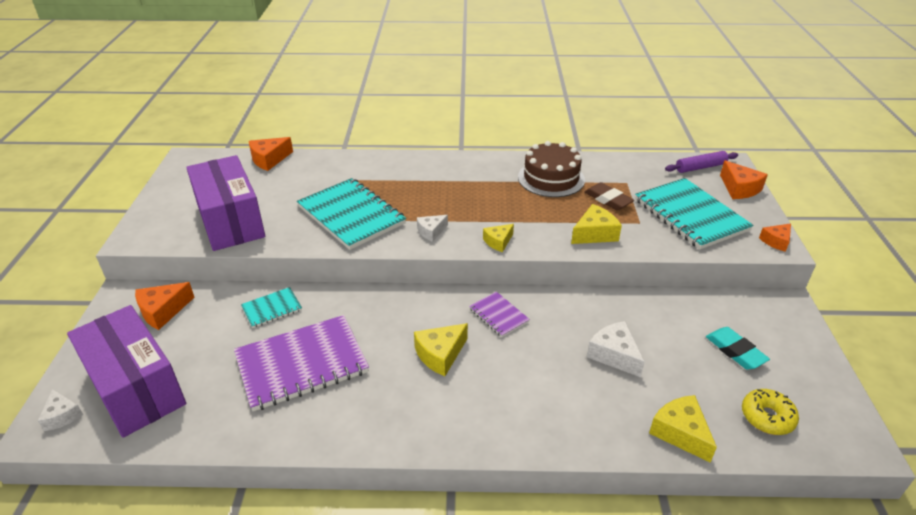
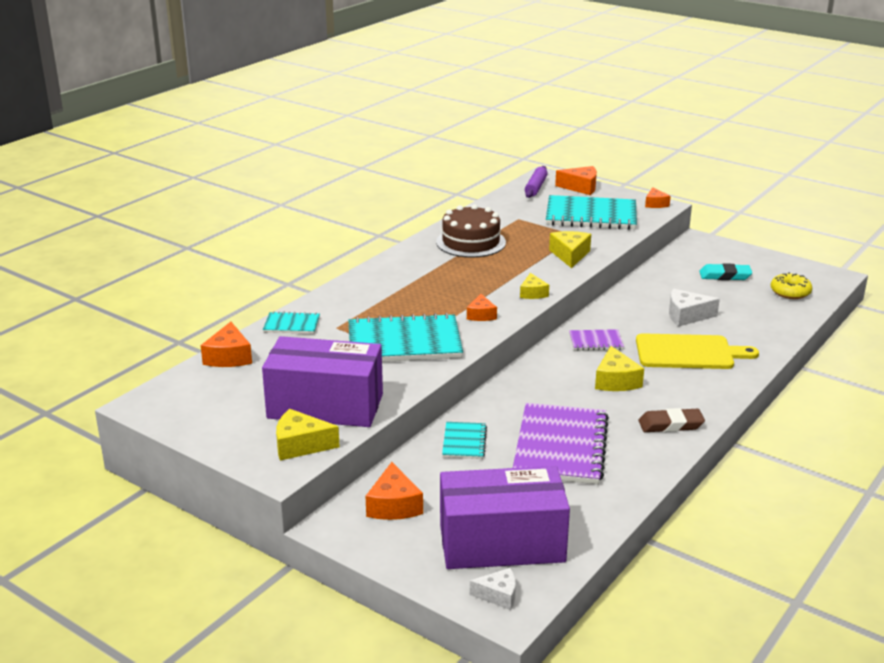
camera: 55 degrees left, 10 degrees down
white cheese [417,215,448,242] -> orange cheese [467,294,497,321]
brown eraser [584,182,634,210] -> brown eraser moved to [638,408,705,432]
yellow cheese [649,395,717,463] -> yellow cheese moved to [276,409,340,461]
none -> turquoise notebook [263,311,320,334]
none -> yellow cutting board [636,333,759,369]

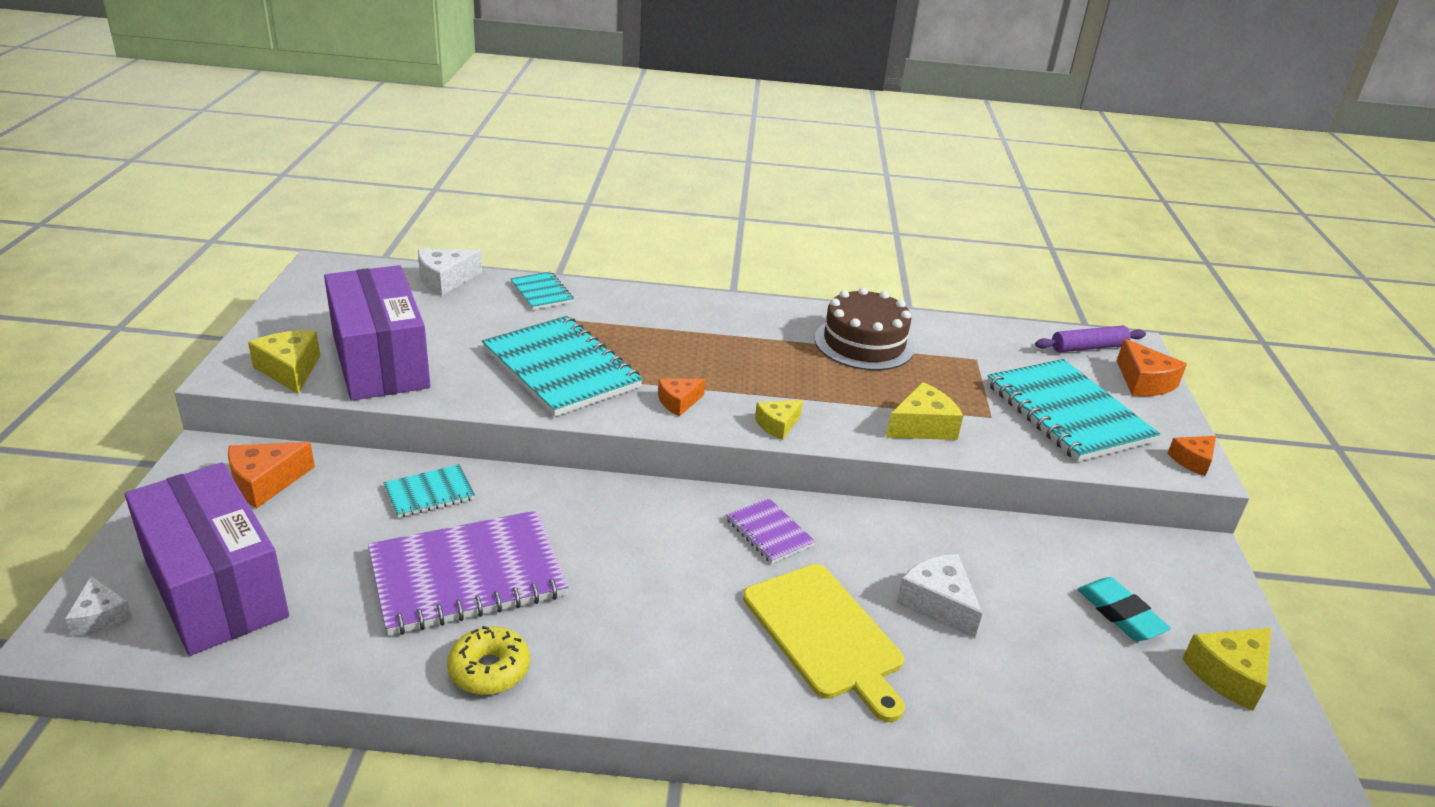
camera: 55 degrees right, 5 degrees up
orange cheese [201,322,252,367] -> white cheese [418,249,482,296]
yellow cheese [595,346,644,391] -> yellow cheese moved to [1182,628,1271,711]
brown eraser [638,408,705,432] -> none
yellow donut [771,272,812,299] -> yellow donut moved to [447,626,530,695]

